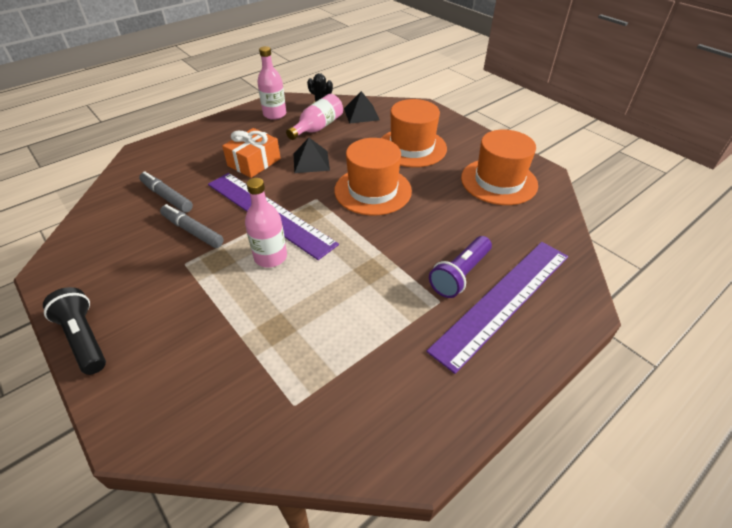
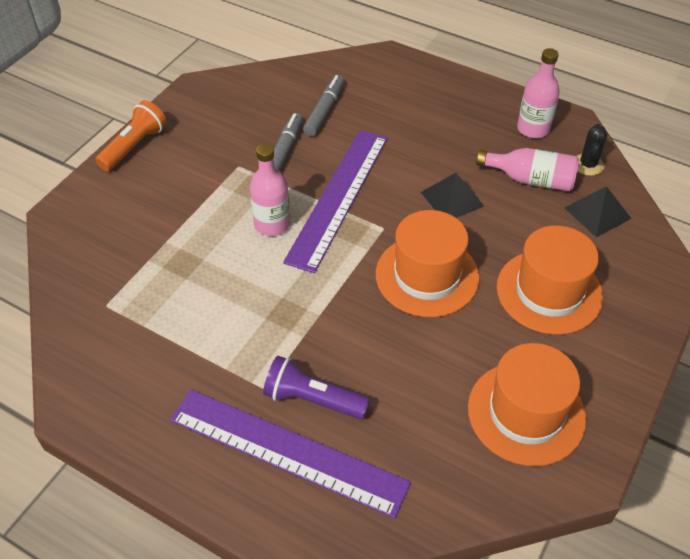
camera: 70 degrees right, 5 degrees up
black flashlight [43,287,106,375] -> orange flashlight [95,100,167,171]
orange gift [222,128,281,178] -> none

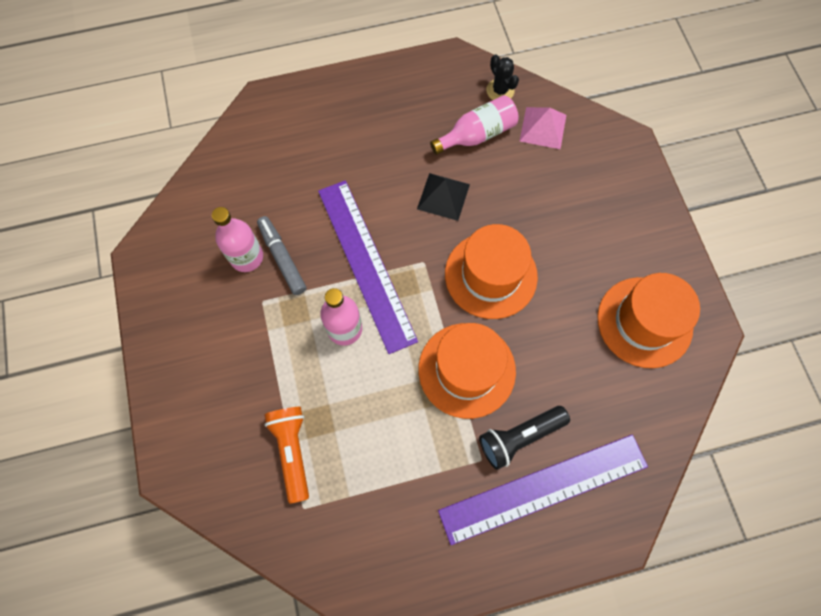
camera: 45 degrees left, 20 degrees up
orange flashlight [95,100,167,171] -> orange flashlight moved to [264,407,309,504]
purple flashlight [263,356,370,420] -> black flashlight [479,406,570,470]
grey marker [303,75,344,136] -> none
orange hat [497,226,603,334] -> orange hat moved to [419,323,516,419]
pink bottle [517,48,560,138] -> pink bottle moved to [212,207,263,272]
black pyramid [565,187,632,237] -> pink pyramid [520,107,566,149]

